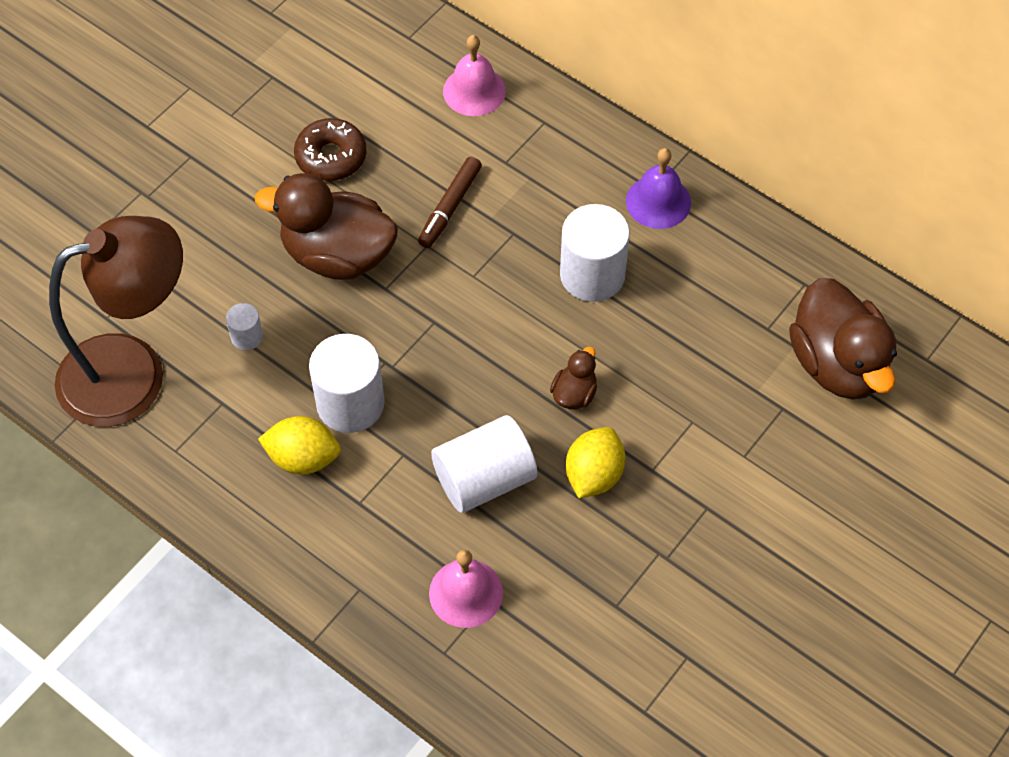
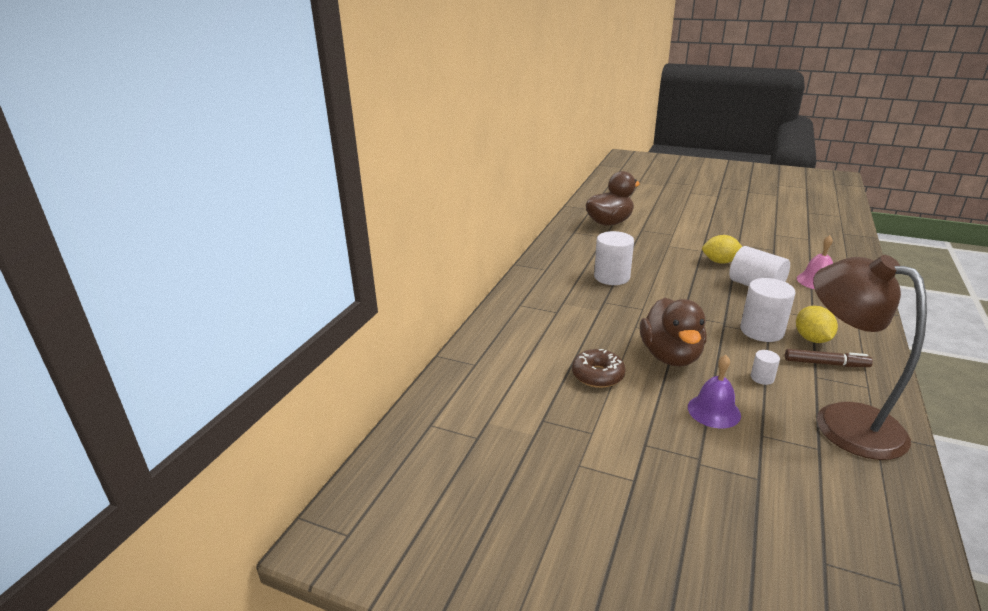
camera: 105 degrees left, 30 degrees down
brown marker [418,157,482,248] -> brown marker moved to [785,349,873,367]
pink bell [443,35,506,116] -> none
brown duck [550,347,597,409] -> none
purple bell [626,148,691,229] -> purple bell moved to [688,355,741,428]

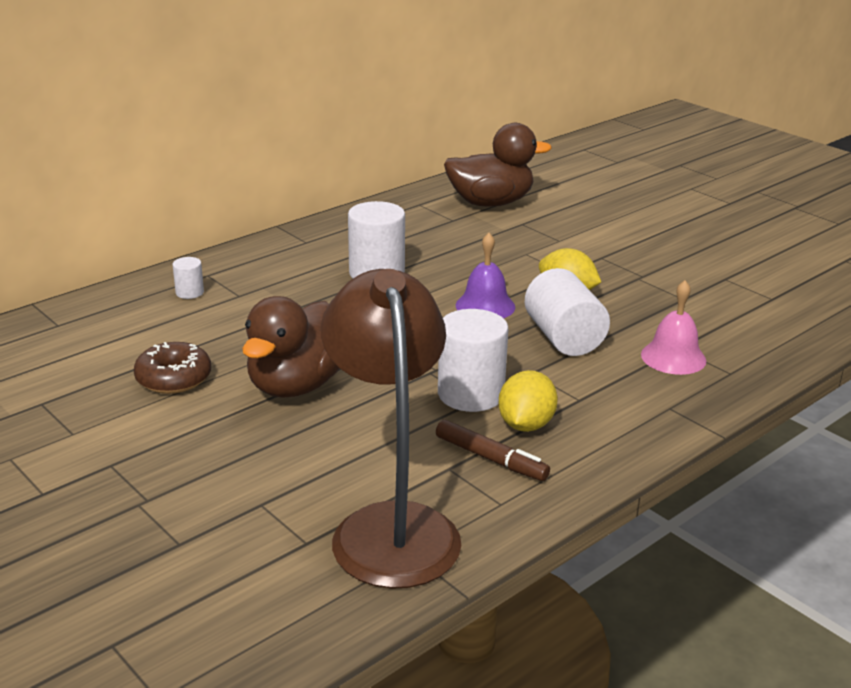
camera: 25 degrees right, 0 degrees up
purple bell [688,355,741,428] -> purple bell moved to [456,233,515,318]
white cylinder [751,350,780,385] -> white cylinder moved to [173,257,204,299]

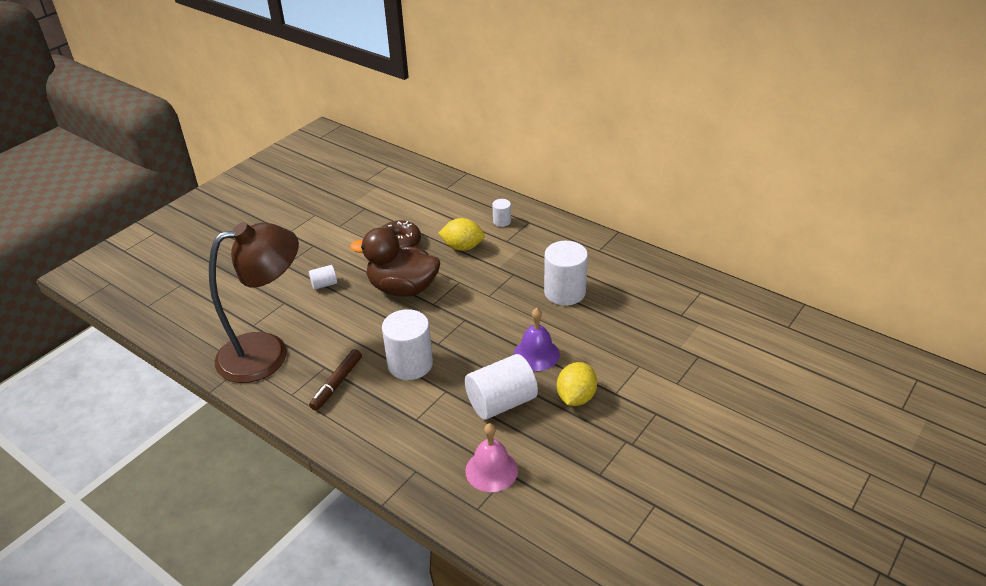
camera: 80 degrees right, 10 degrees up
brown duck [444,123,552,206] -> none
yellow lemon [498,370,558,432] -> yellow lemon moved to [438,218,485,251]
none -> white cylinder [309,265,337,290]

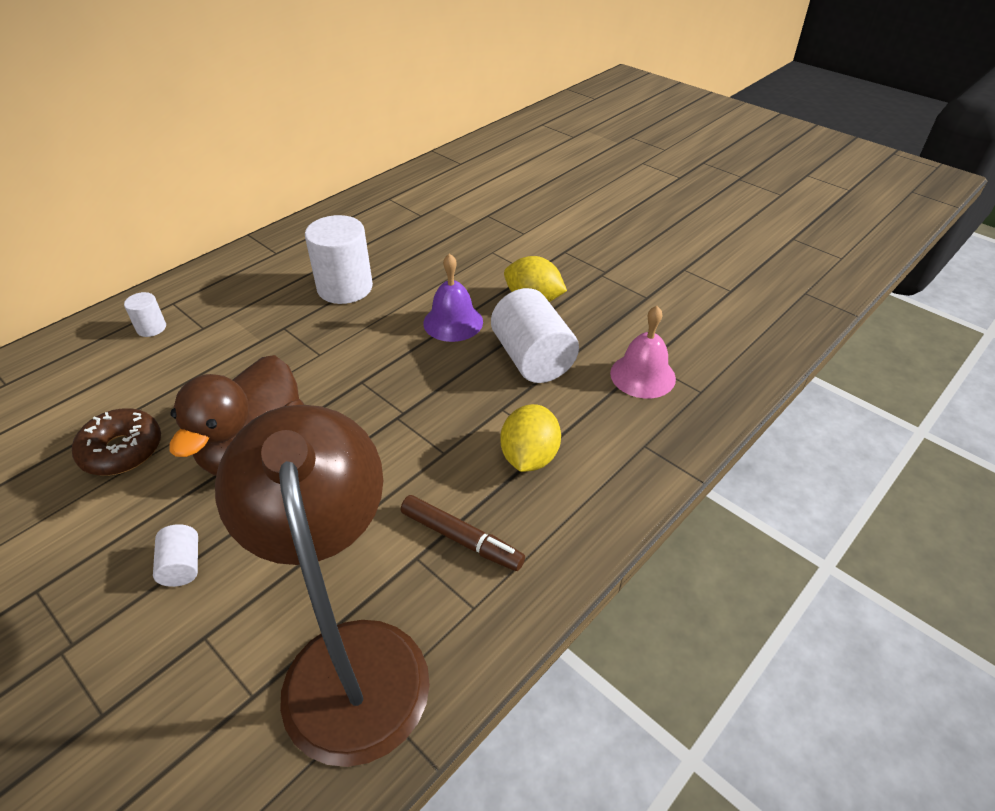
camera: 85 degrees left, 5 degrees up
white cylinder [382,309,433,380] -> none
yellow lemon [438,218,485,251] -> yellow lemon moved to [500,404,561,472]

